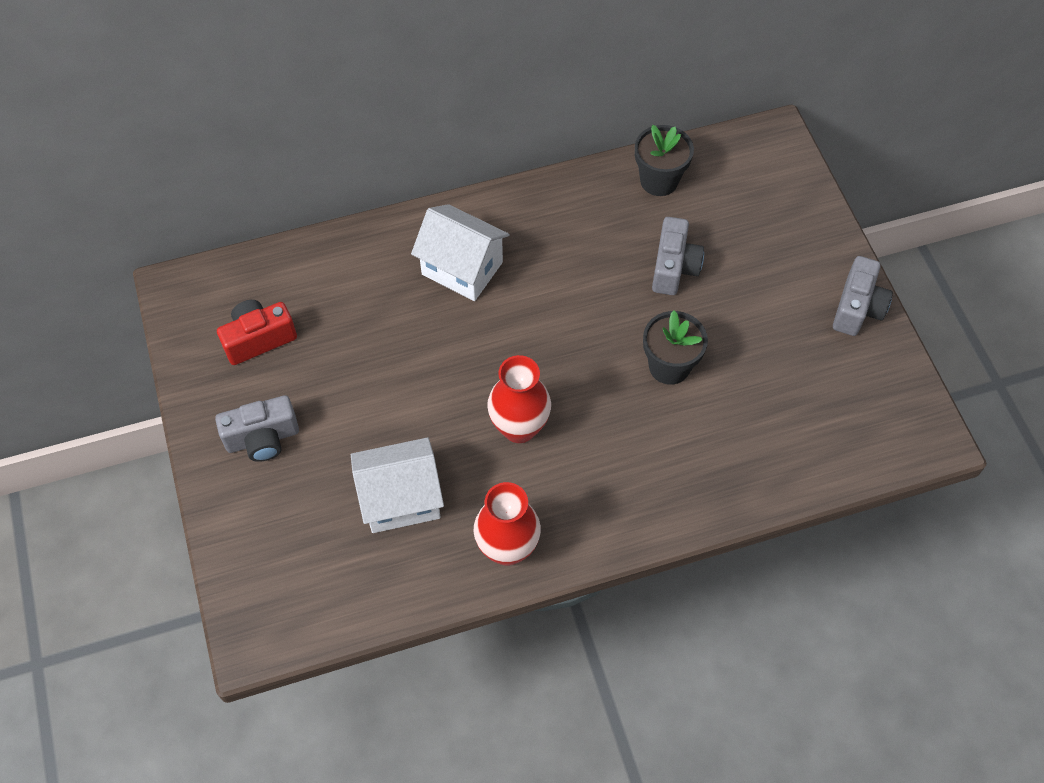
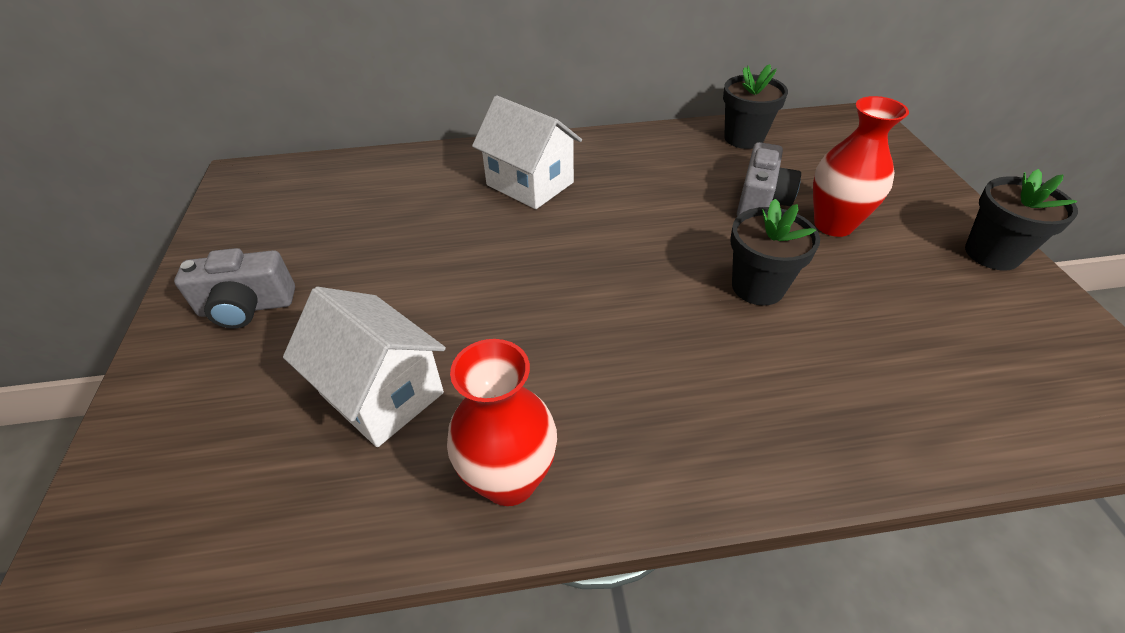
camera: 10 degrees right, 15 degrees down
red camera [217,300,297,365] -> none
white house [351,437,444,533] -> white house turned 45 degrees clockwise [283,287,446,447]
red vase [487,355,551,443] -> red vase moved to [813,96,909,237]
grey camera [833,256,893,336] -> black flower pot [965,169,1078,271]

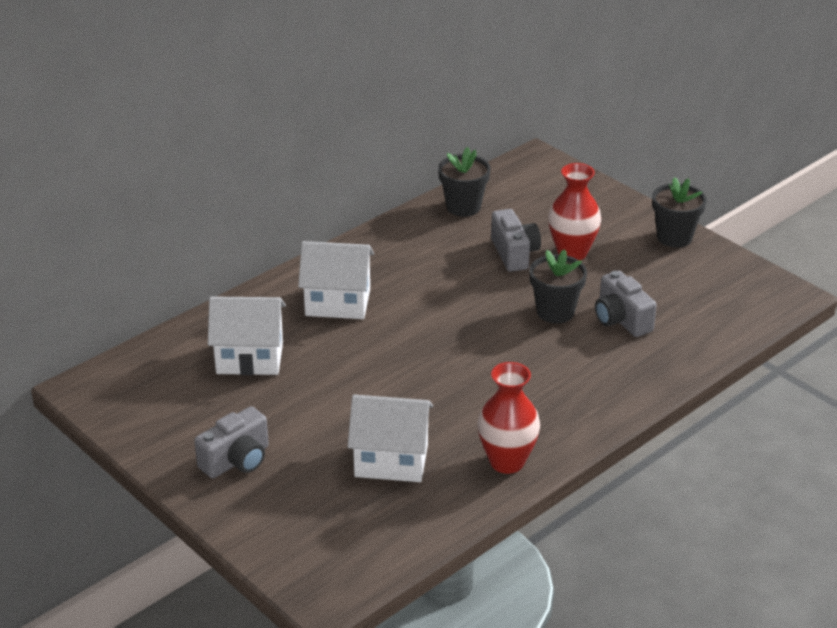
camera: 35 degrees left, 10 degrees down
none -> white house [208,296,286,375]
none -> grey camera [595,271,657,337]

